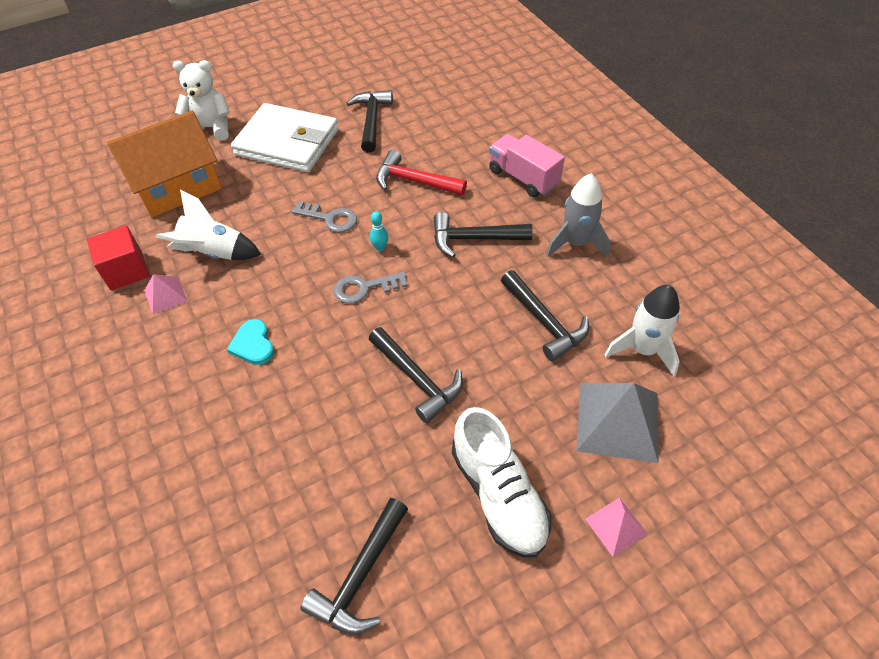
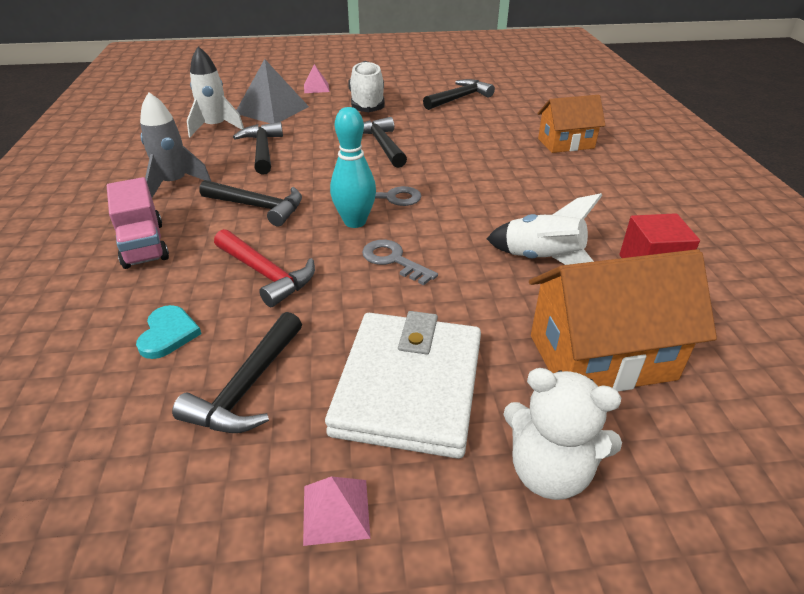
camera: 160 degrees left, 15 degrees down
pink pyramid [144,274,187,314] -> pink pyramid moved to [303,476,370,546]
turquoise heart [227,319,274,365] -> turquoise heart moved to [136,305,201,359]
white wallet [231,103,338,172] -> white wallet turned 60 degrees clockwise [325,311,481,459]
turquoise bowling pin [370,211,388,251] -> turquoise bowling pin [330,107,376,228], size x2.14
none -> orange house [537,95,606,153]

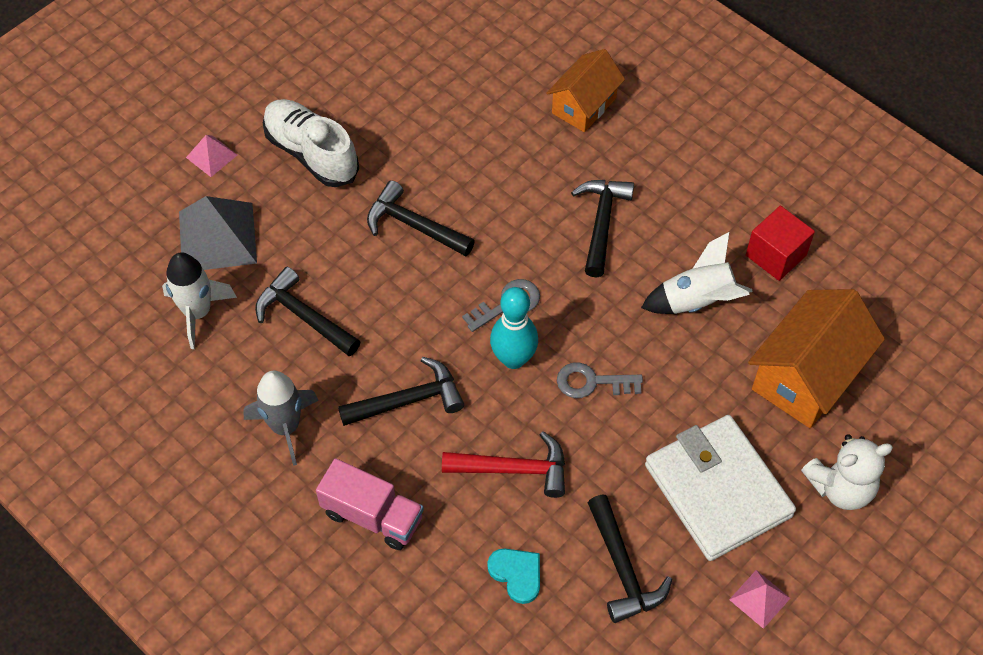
camera: 40 degrees left, 20 degrees up
black hammer [423,79,495,110] -> black hammer moved to [571,180,634,277]

